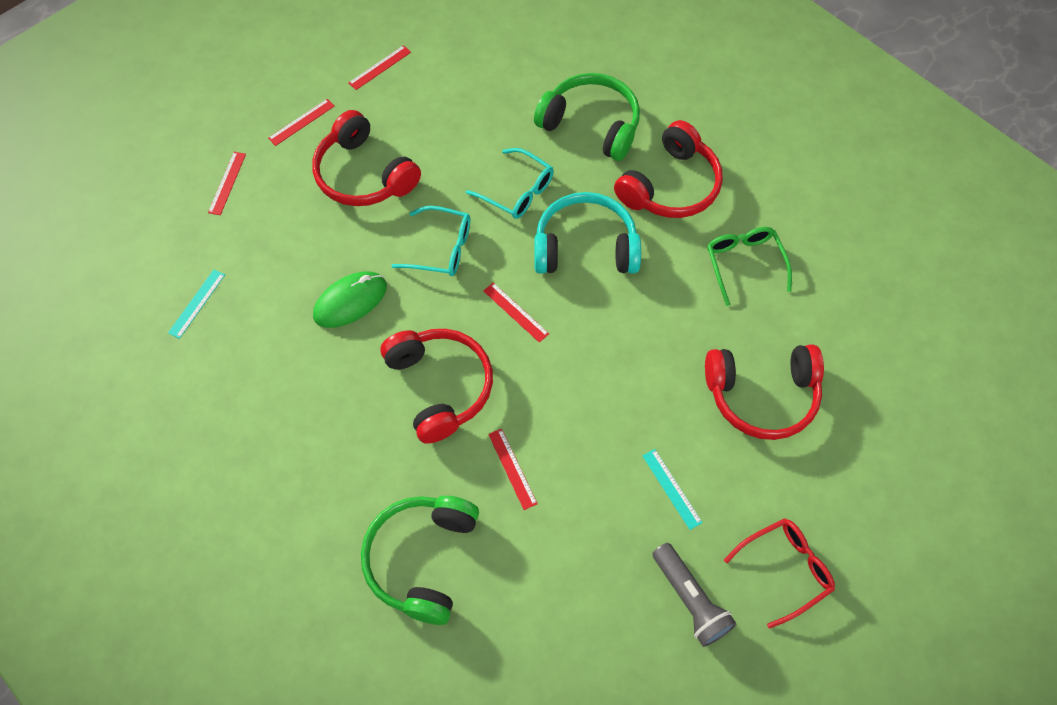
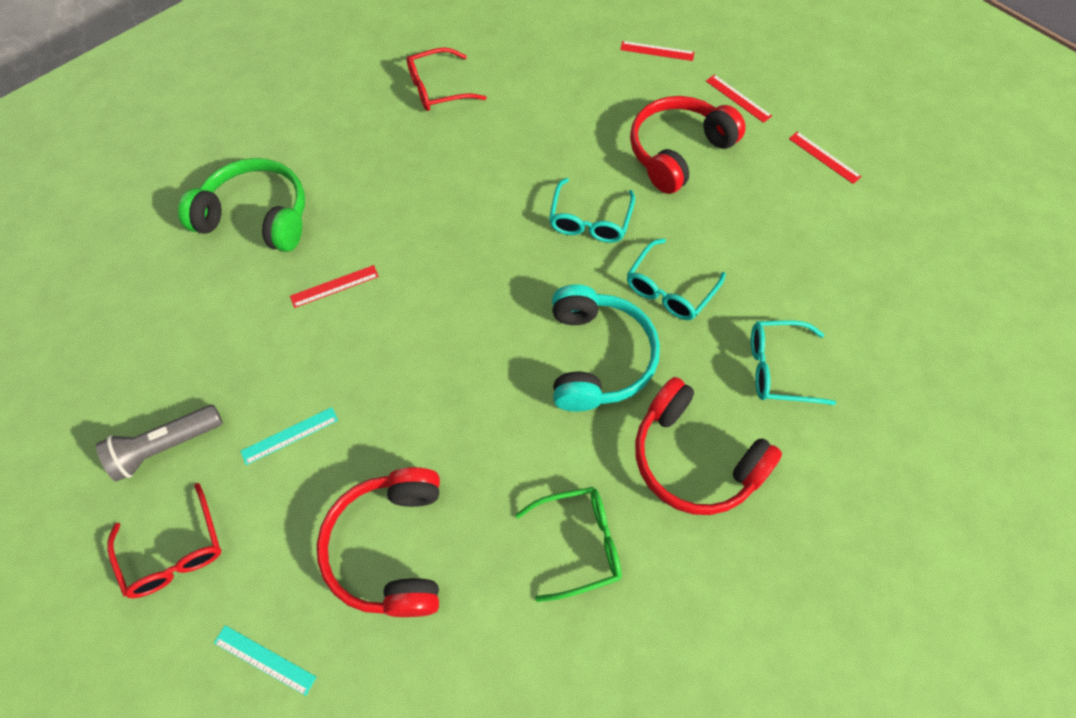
camera: 90 degrees right, 0 degrees up
turquoise ruler [168,270,225,339] -> turquoise ruler moved to [214,625,317,696]
green mouse [313,272,387,328] -> none
red headphones [381,329,493,444] -> none
red ruler [483,283,549,343] -> none
green headphones [534,73,640,161] -> turquoise glasses [751,320,836,405]
none -> red glasses [407,47,487,111]

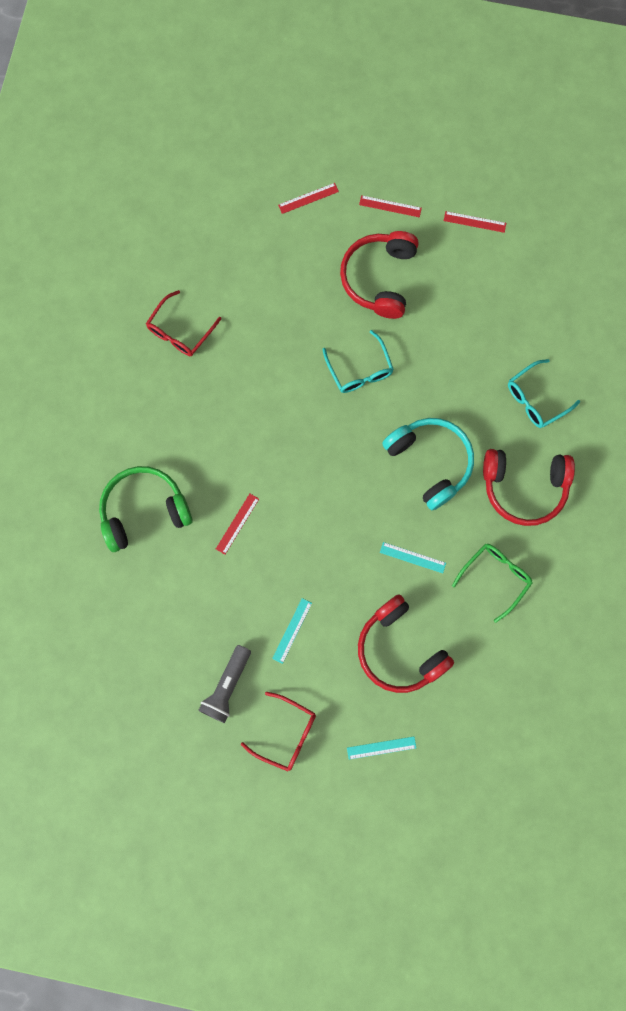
camera: 35 degrees left, 15 degrees up
turquoise glasses [627,238,726,320] -> none
none -> turquoise ruler [380,542,446,573]

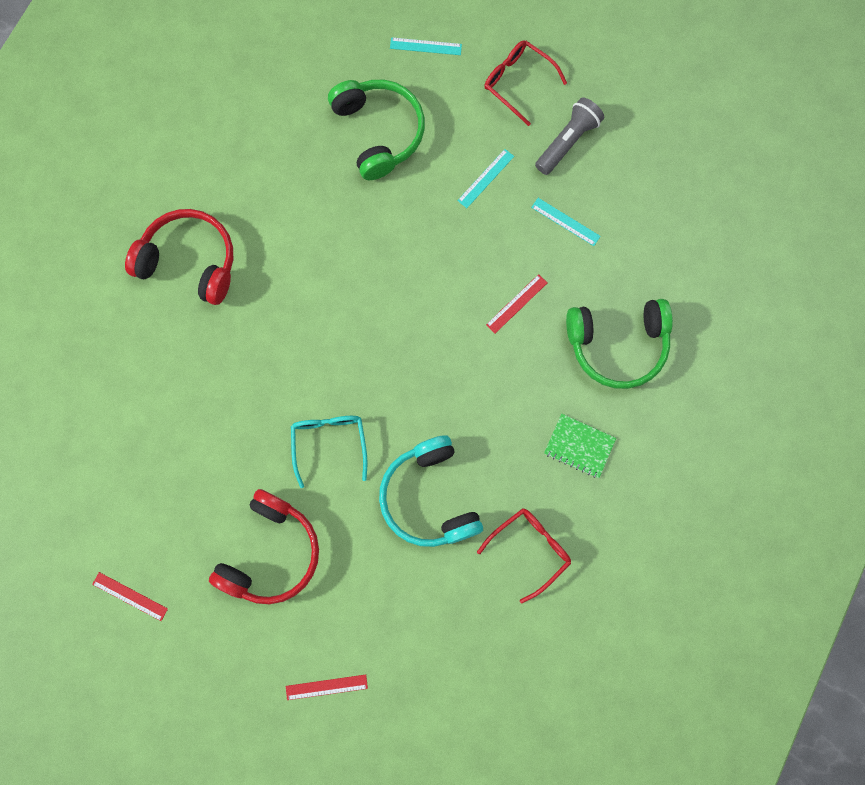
camera: 165 degrees left, 0 degrees up
red headphones [358,595,454,693] -> green headphones [328,80,425,180]
red ruler [359,195,422,217] -> none
turquoise ruler [380,542,446,573] -> turquoise ruler moved to [531,198,601,246]
turquoise headphones [382,418,474,510] -> turquoise headphones moved to [379,435,483,547]
green glasses [452,544,533,623] -> none
turquoise glasses [508,359,580,428] -> none
none -> green notebook [544,414,616,478]

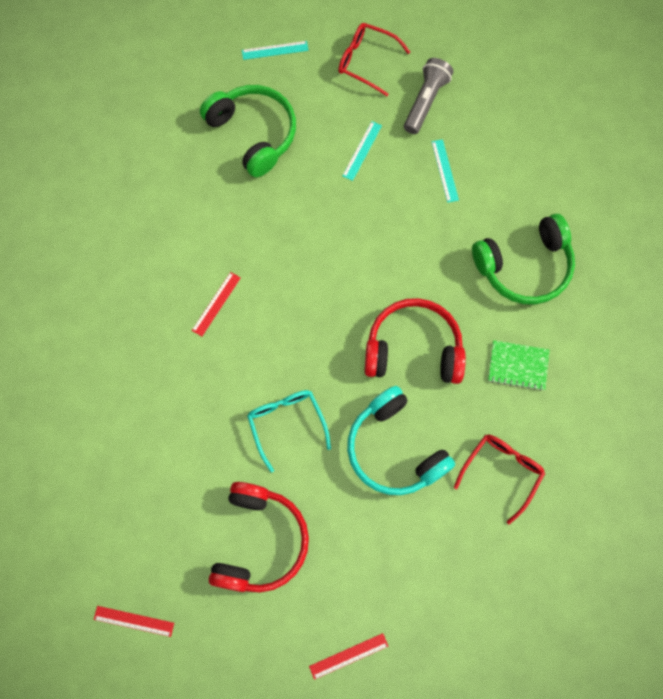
camera: 15 degrees left, 5 degrees down
red headphones [125,209,233,305] -> red headphones moved to [364,298,466,384]
red ruler [486,274,547,334] -> red ruler moved to [192,272,241,336]
turquoise ruler [531,198,601,246] -> turquoise ruler turned 60 degrees clockwise [431,139,459,203]

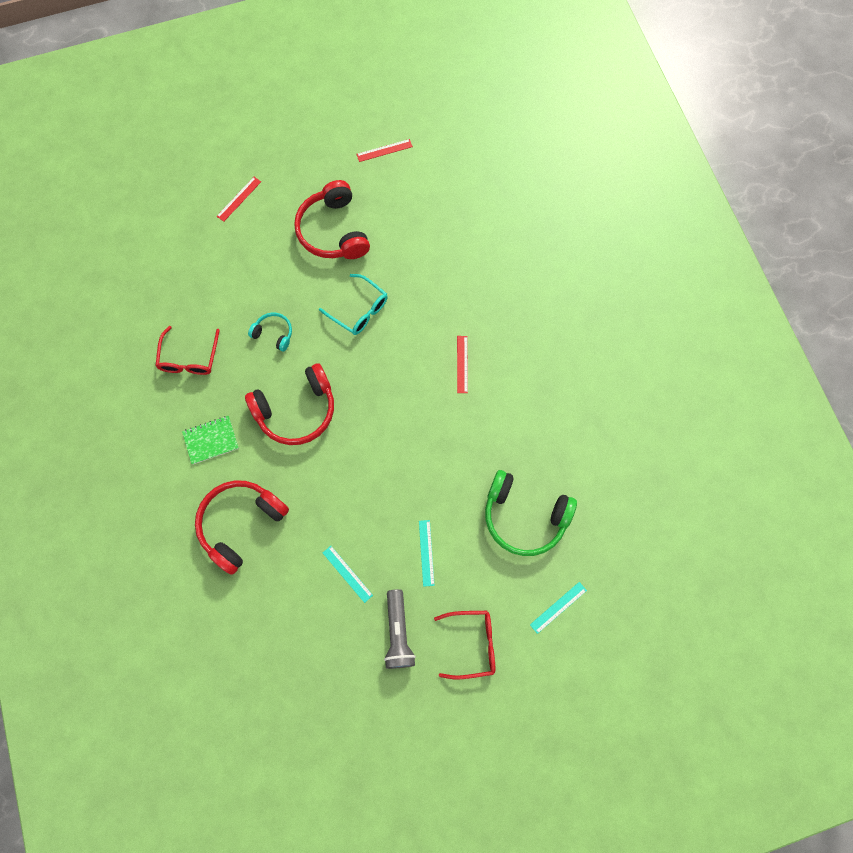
camera: 150 degrees right, 0 degrees up
turquoise headphones [347,386,455,495] -> turquoise headphones [248,313,292,351], size x0.50
green headphones [472,214,575,305] -> red headphones [195,480,289,575]

